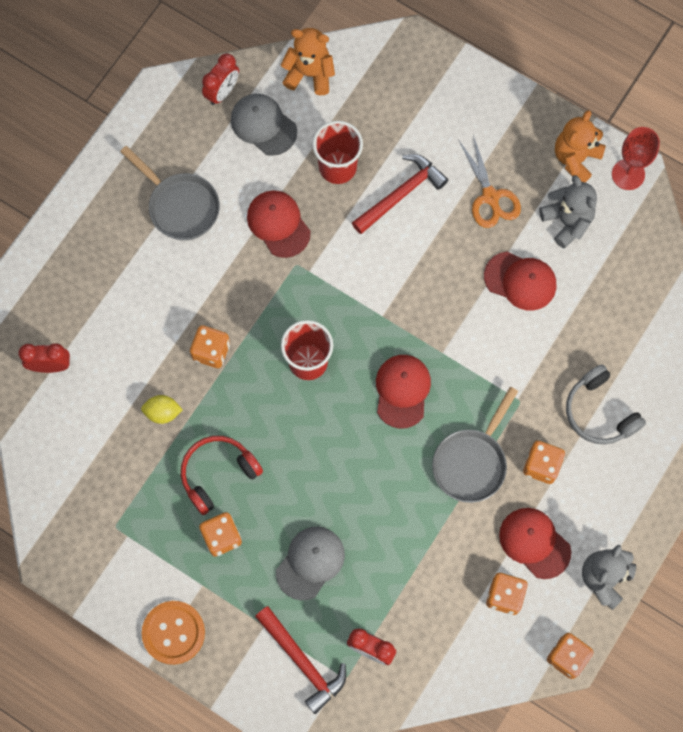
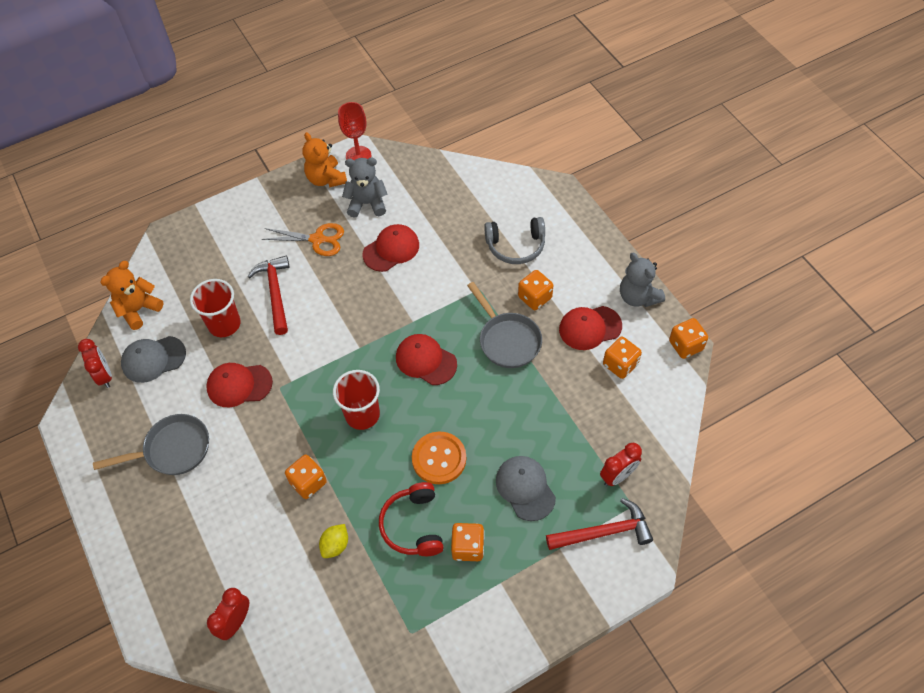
camera: 60 degrees left, 15 degrees down
orange button [142,601,205,665] -> orange button moved to [412,432,466,484]

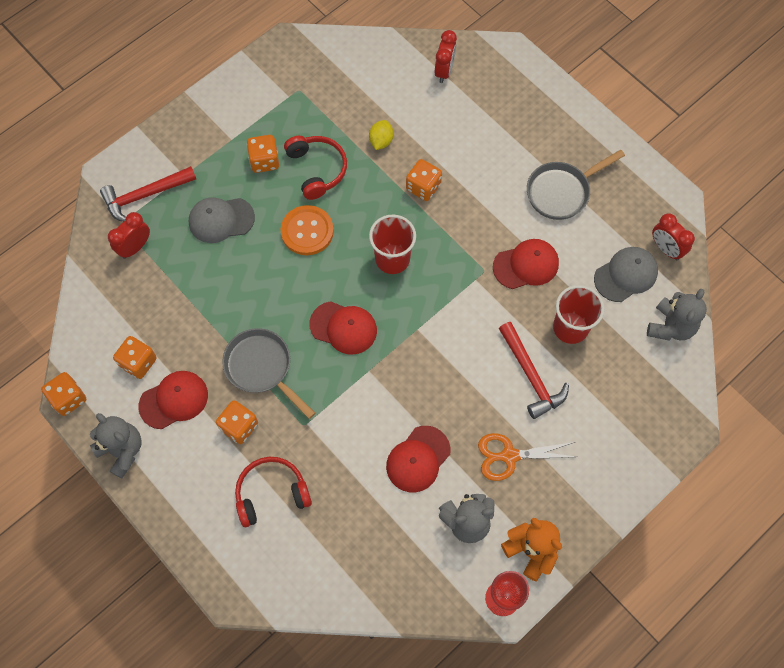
camera: 165 degrees right, 10 degrees up
orange teddy bear [100,261,163,330] -> grey teddy bear [647,288,707,340]
grey headphones [484,217,545,264] -> red headphones [235,457,312,527]
grey cap [496,456,556,521] -> grey cap turned 120 degrees clockwise [189,197,255,243]

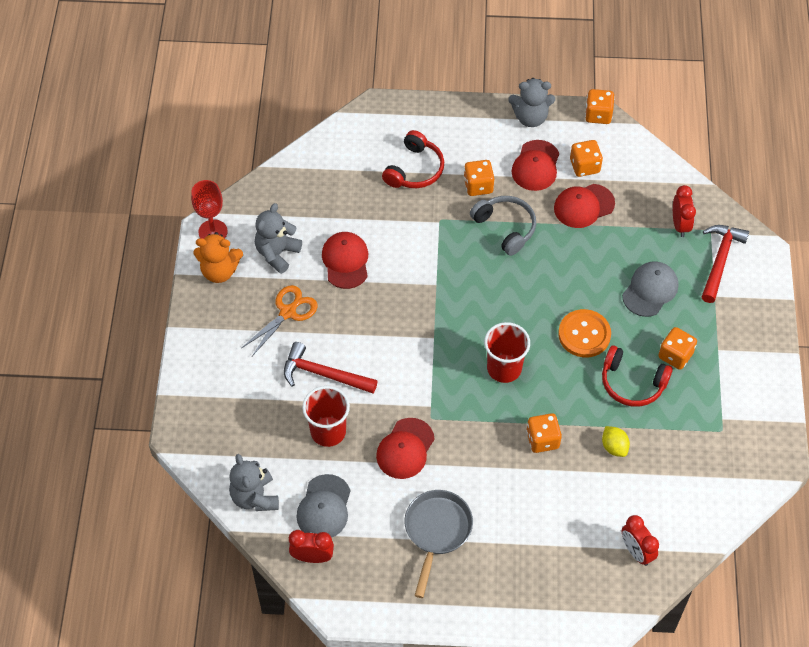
camera: 135 degrees right, 10 degrees down
grey pan [222,328,315,419] -> grey headphones [470,196,536,256]
red cap [309,301,377,354] -> red cap moved to [554,184,615,228]

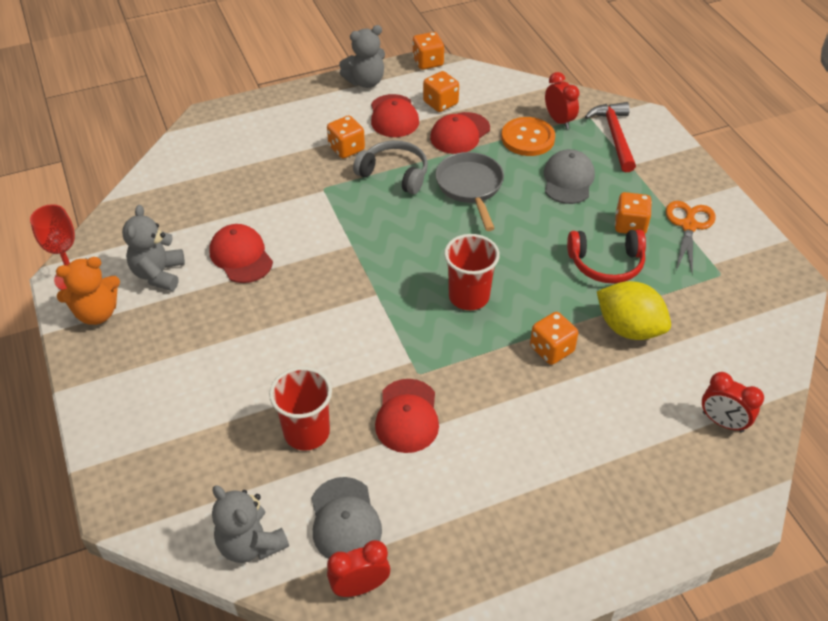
camera: 25 degrees left, 10 degrees down
orange scissors [242,285,318,356] -> orange scissors moved to [666,201,716,275]
red hammer [284,342,378,393] -> none
red headphones [382,130,444,188] -> none
grey pan [405,490,473,598] -> grey pan moved to [435,152,504,231]
orange button [558,309,611,357] -> orange button moved to [501,117,555,156]
yellow lemon [602,426,630,457] -> yellow lemon [597,281,671,340], size x1.83

